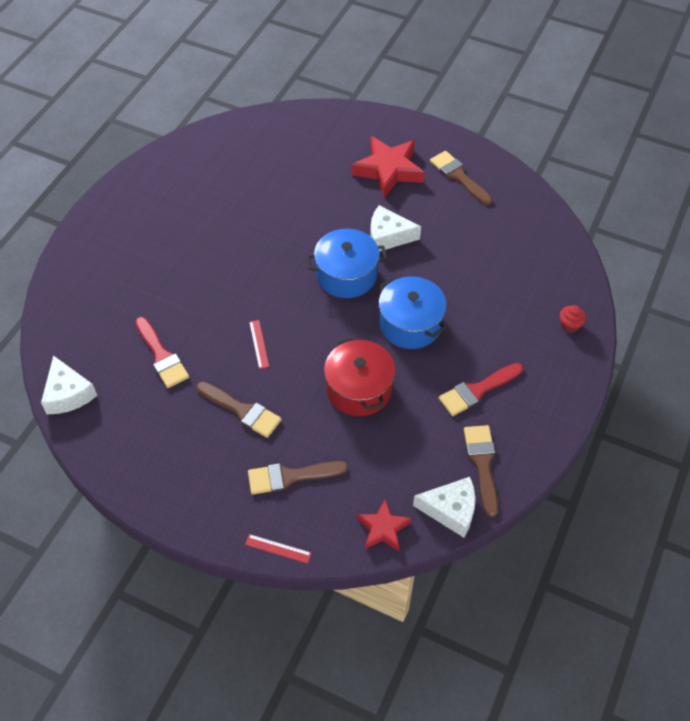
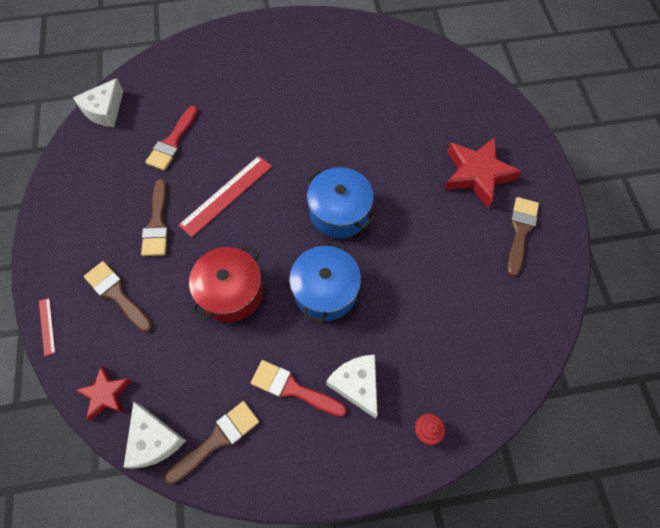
camera: 55 degrees right, 10 degrees up
red ruler [249,320,269,369] -> red ruler [179,156,272,237], size x2.04
white cheese [370,205,421,252] -> white cheese moved to [326,355,378,419]

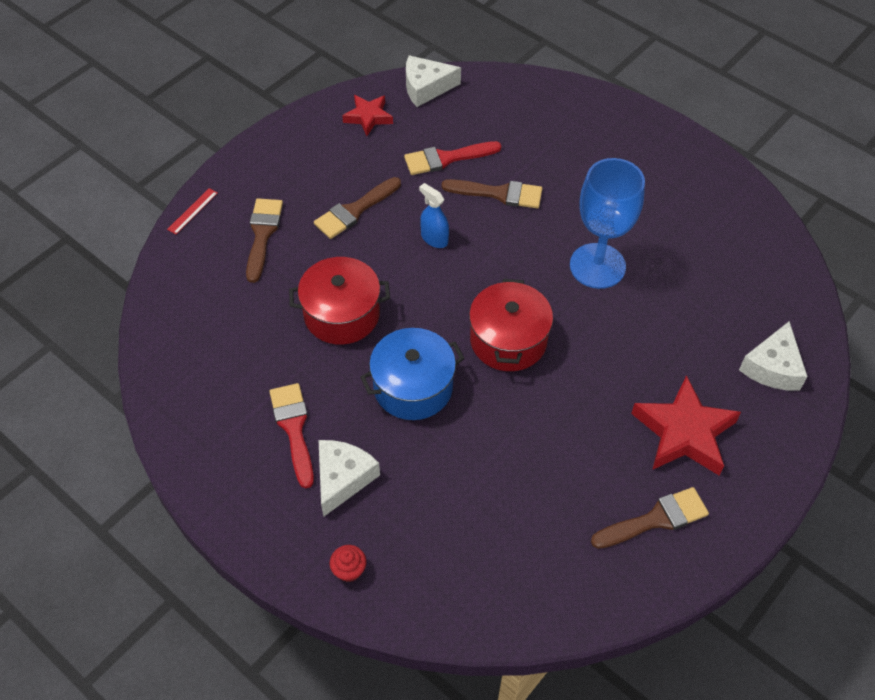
camera: 50 degrees right, 10 degrees down
red star [76,366,132,421] -> red star moved to [342,95,393,136]
white cheese [123,402,186,469] -> white cheese moved to [739,321,808,391]
brown brush [165,401,259,484] -> brown brush moved to [442,179,542,208]
red ruler [179,156,272,237] -> blue spray bottle [419,183,449,248]
blue pot [306,167,375,238] -> red pot [469,279,553,371]
none -> blue goblet [570,158,645,289]

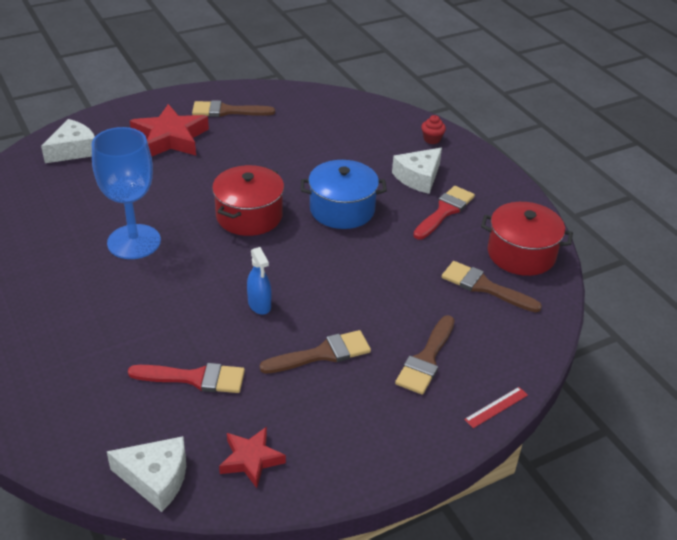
camera: 160 degrees left, 15 degrees down
red brush [269,383,314,489] -> red brush turned 150 degrees counterclockwise [413,186,475,239]
red pot [289,257,390,344] -> red pot moved to [481,202,573,276]
brown brush [442,179,542,208] -> brown brush moved to [442,261,542,312]

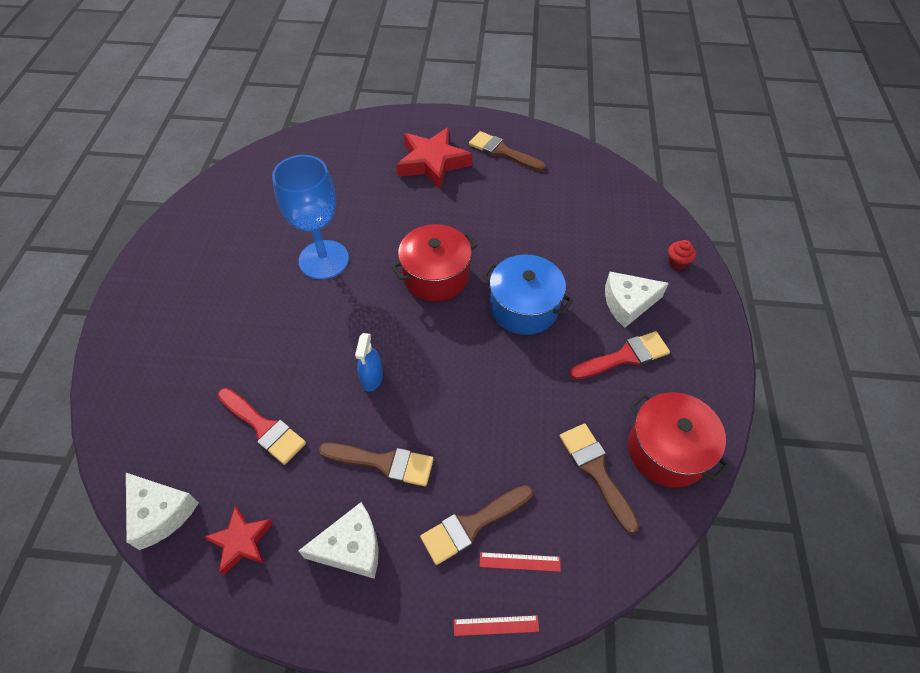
camera: 35 degrees right, 15 degrees up
white cheese [41,119,95,163] -> white cheese moved to [298,502,379,579]
none -> red ruler [480,552,561,572]

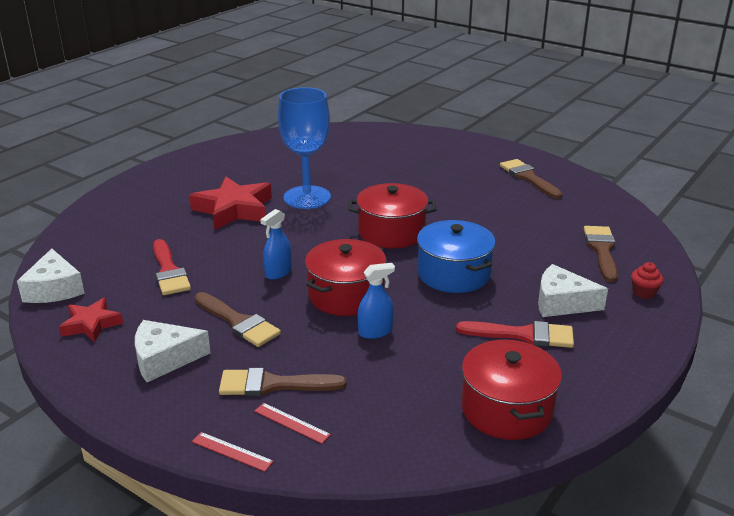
camera: 30 degrees right, 25 degrees down
white cheese [298,502,379,579] -> white cheese turned 150 degrees clockwise [135,320,211,382]
red star [396,127,472,189] -> red star moved to [189,177,272,230]
brown brush [560,423,639,534] -> brown brush moved to [584,226,618,282]
none -> red pot [305,239,387,316]
none -> blue spray bottle [358,263,395,339]

